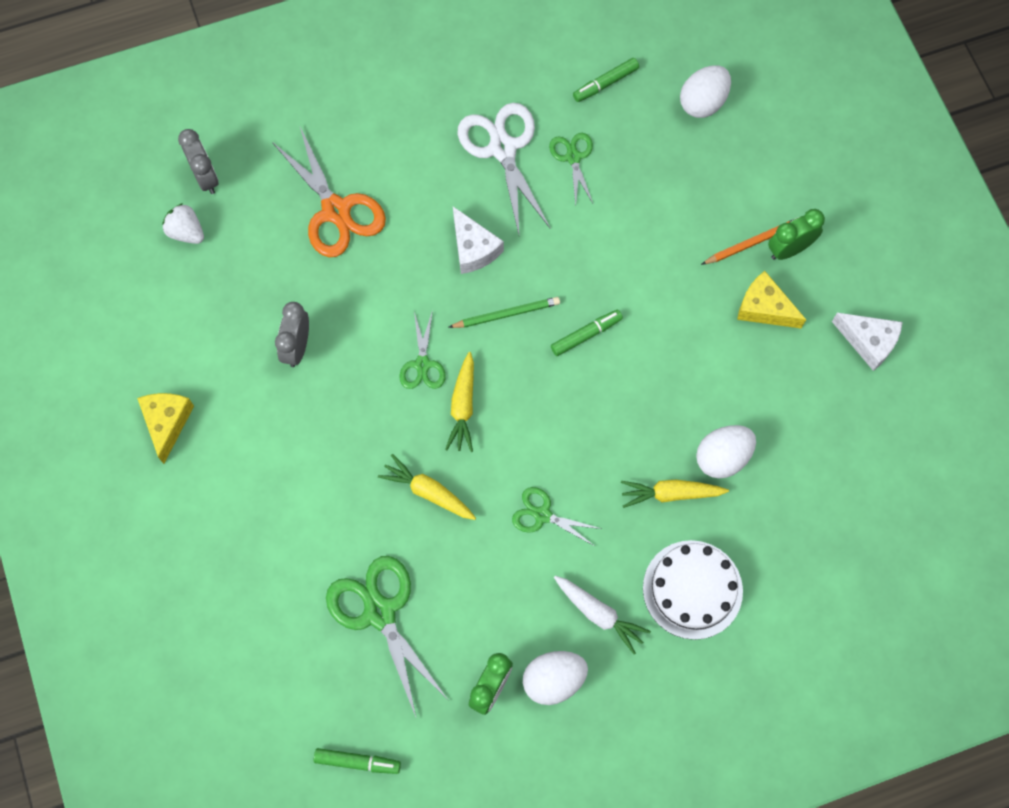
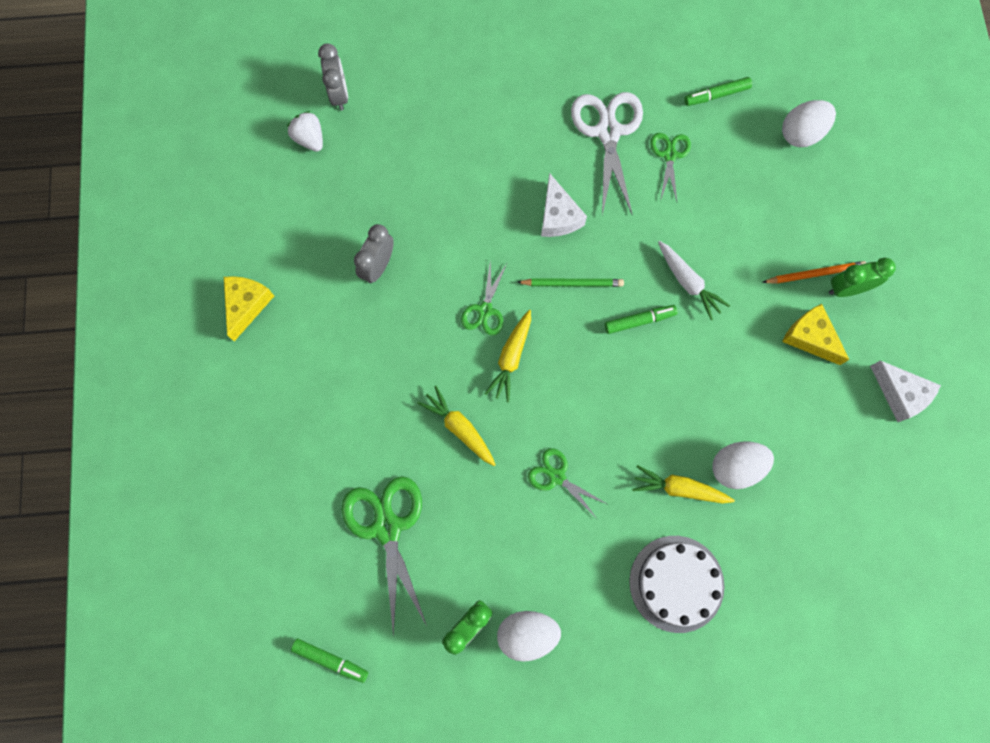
camera: 15 degrees right, 5 degrees up
orange scissors [272,127,386,257] -> none
white carrot [554,576,651,654] -> white carrot moved to [658,241,730,320]

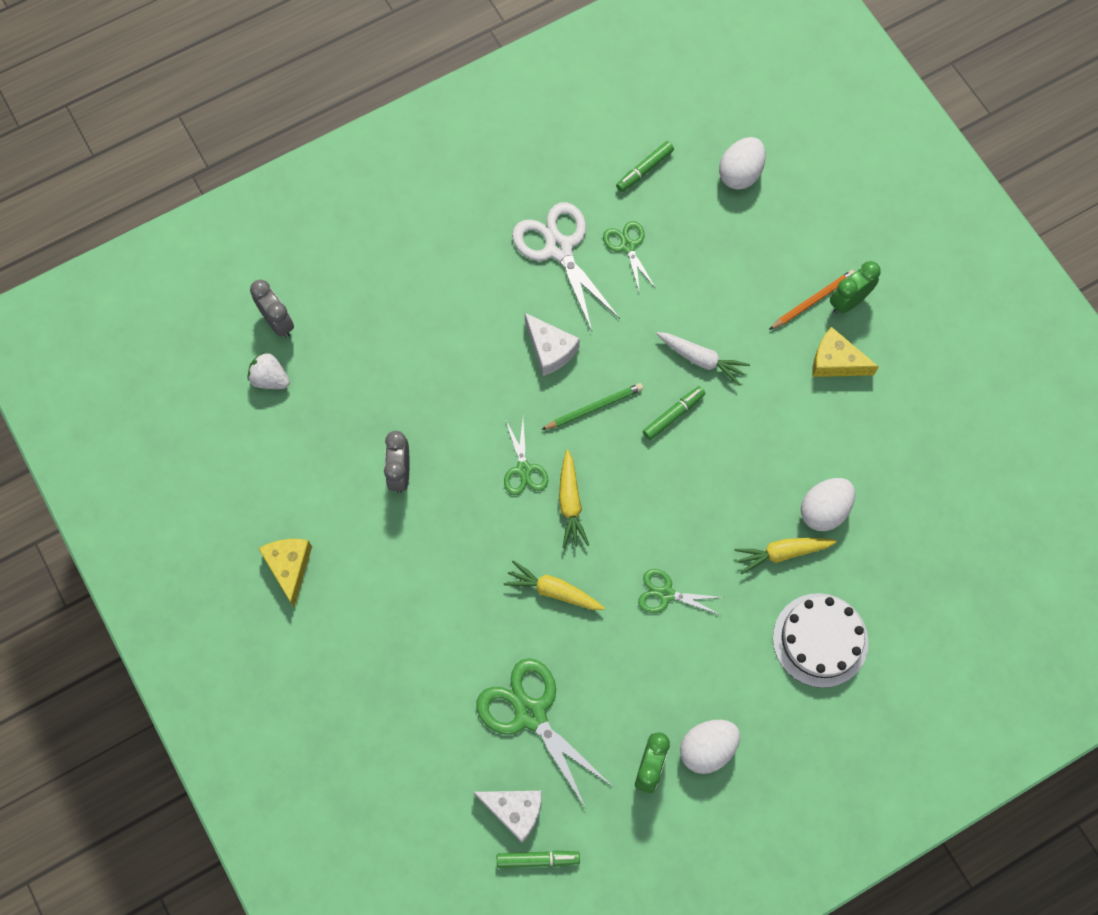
camera: 25 degrees left, 5 degrees down
white cheese [870,360,941,422] -> white cheese moved to [474,791,542,843]

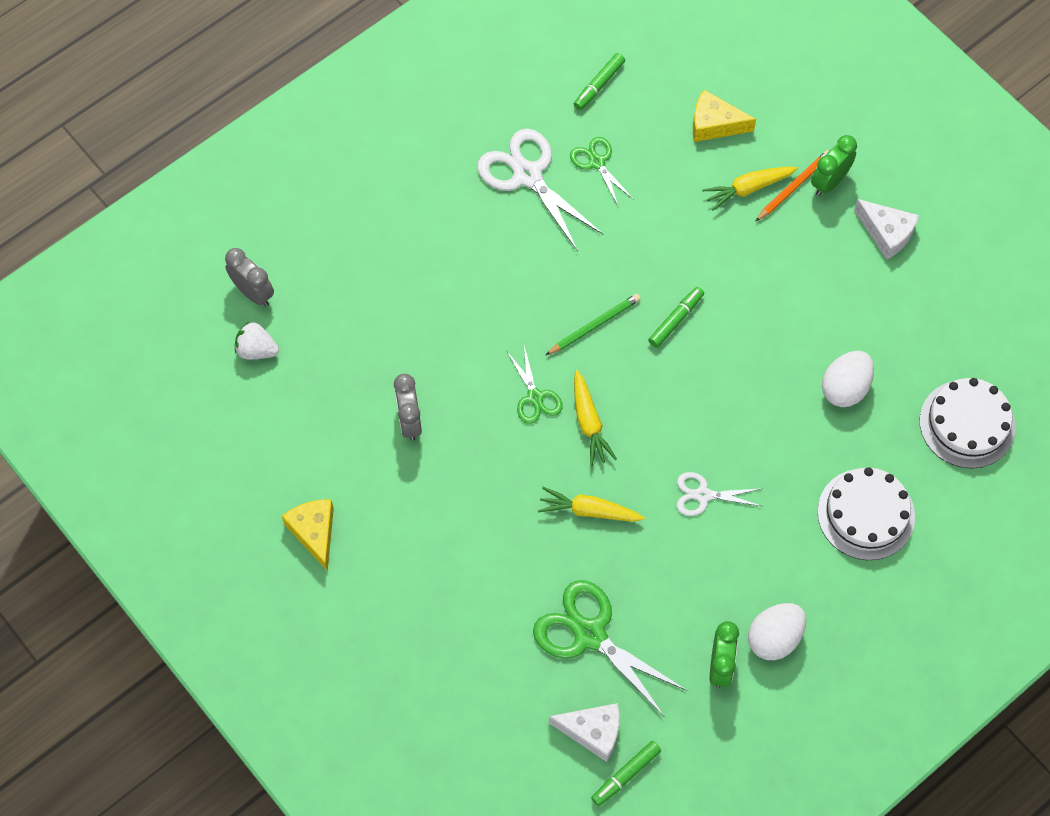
camera: 10 degrees left, 5 degrees down
green marker [497,850,580,868] -> green marker turned 150 degrees clockwise [591,741,661,806]
white cheese [525,313,580,376] -> white cheese moved to [854,199,919,260]
green scissors [638,569,725,615] -> white scissors [677,472,763,516]
white carrot [656,332,750,386] -> none
white egg [719,137,766,190] -> none
yellow carrot [734,538,837,574] -> yellow carrot moved to [702,167,798,211]
yellow cheese [812,327,879,377] -> yellow cheese moved to [693,90,756,142]
none -> white cake [920,378,1016,469]

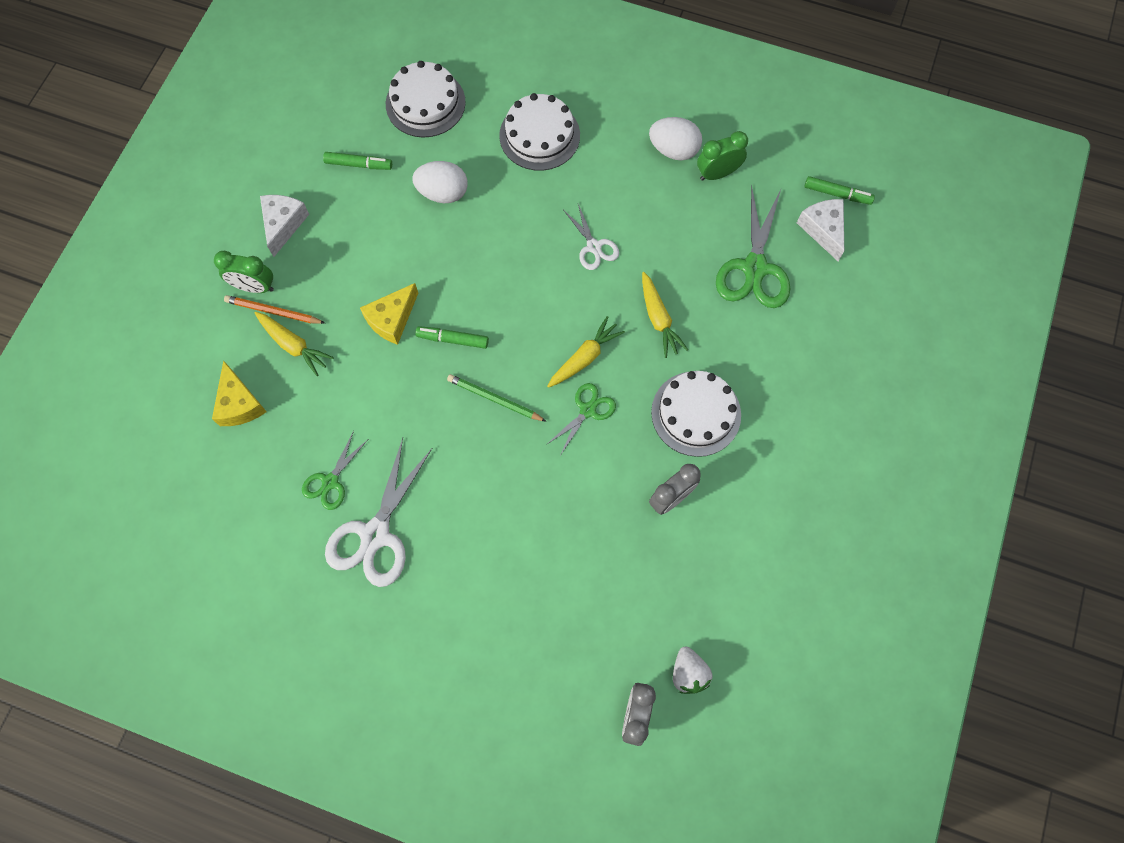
camera: 120 degrees left, 5 degrees up
yellow cheese [282,499,334,571] -> yellow cheese moved to [360,283,418,345]
green marker [574,53,625,110] -> green marker moved to [323,152,392,170]
none -> white cake [651,371,741,457]

